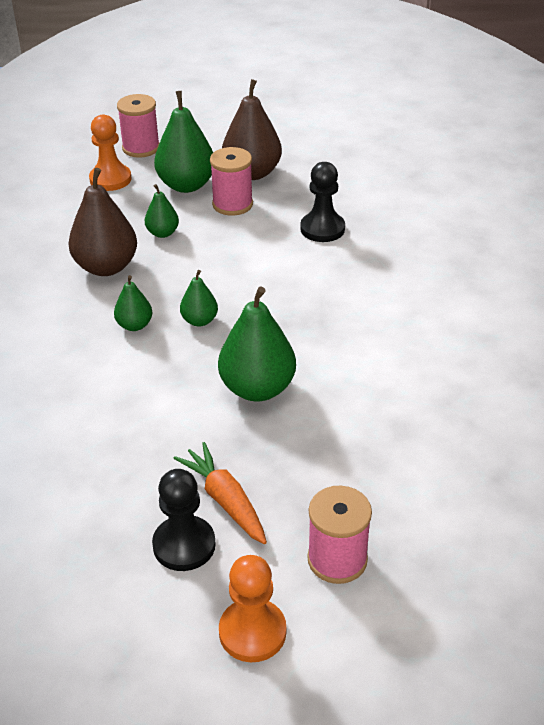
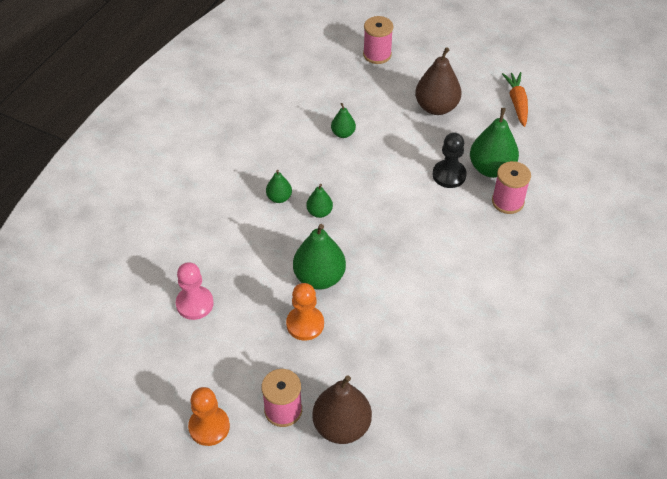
camera: 30 degrees right, 10 degrees up
brown pear [68,168,137,276] -> brown pear moved to [312,375,372,444]
orange pawn [89,115,131,191] -> orange pawn moved to [286,283,324,341]
black pawn [152,469,216,571] -> none
green pear [154,91,213,193] -> green pear moved to [470,108,519,178]
orange carrot [173,442,267,544] -> orange carrot moved to [502,72,528,127]
pink spool [210,147,253,216] -> pink spool moved to [492,161,531,214]
none -> pink pawn [176,262,214,320]

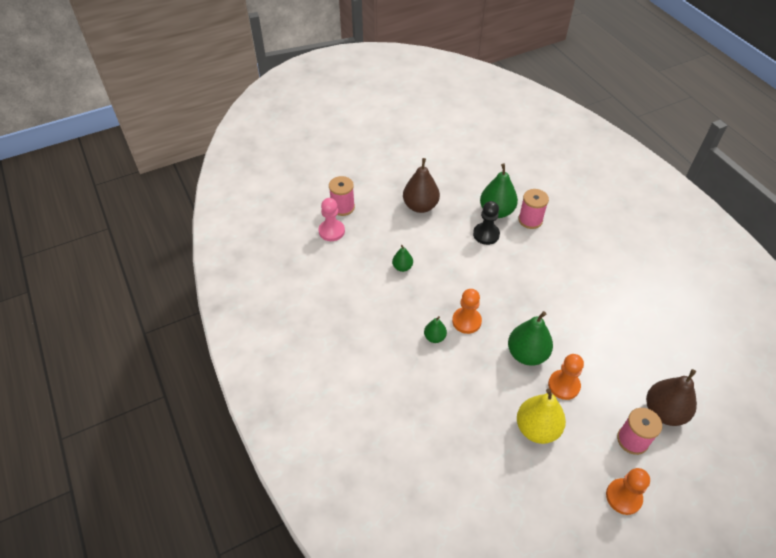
camera: 55 degrees left, 0 degrees up
pink pawn [176,262,214,320] -> pink pawn moved to [319,198,345,241]
green pear [306,184,333,218] -> orange pawn [452,289,482,334]
orange carrot [502,72,528,127] -> none
none -> yellow pear [517,388,566,444]

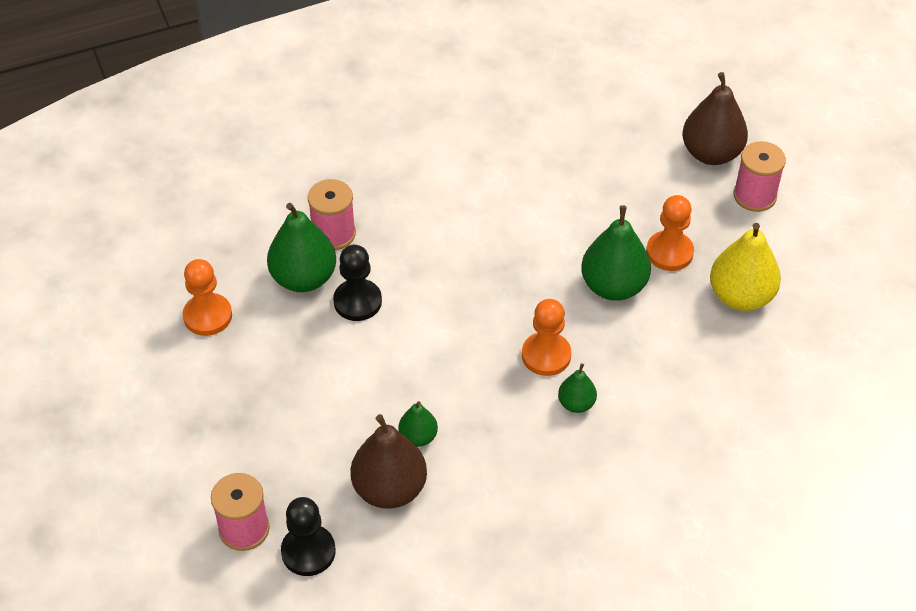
camera: 85 degrees left, 0 degrees up
pink pawn [319,198,345,241] -> black pawn [281,497,336,576]
brown pear [403,158,440,213] -> brown pear moved to [351,414,427,509]
orange pawn [606,468,650,515] -> orange pawn moved to [183,259,232,336]

